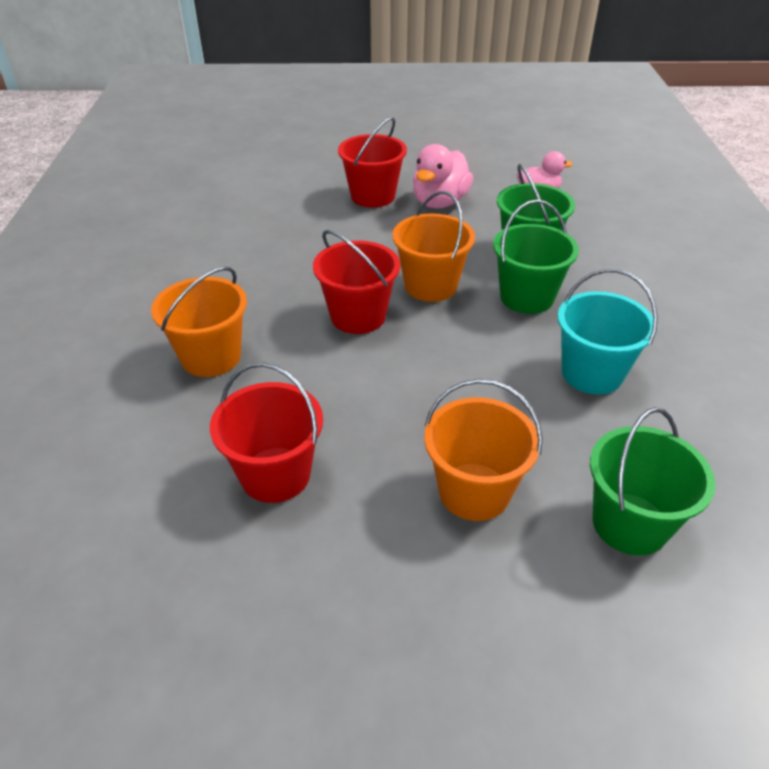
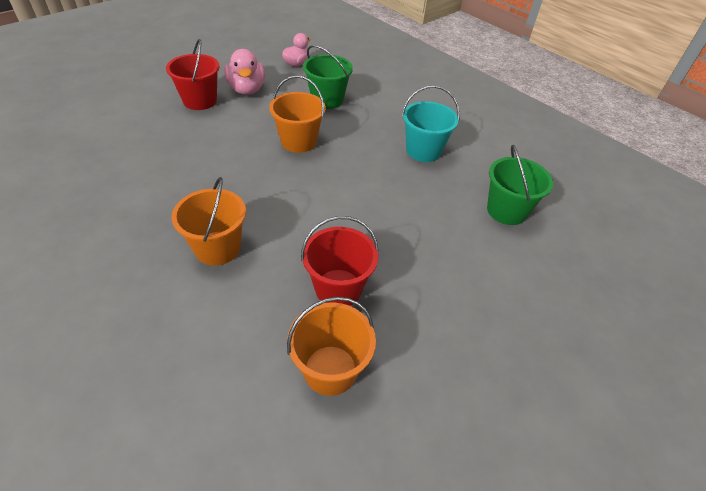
camera: 45 degrees left, 5 degrees up
red bucket [313,230,400,334] -> none
orange bucket [425,379,543,521] -> orange bucket moved to [287,297,376,396]
green bucket [493,200,579,314] -> none

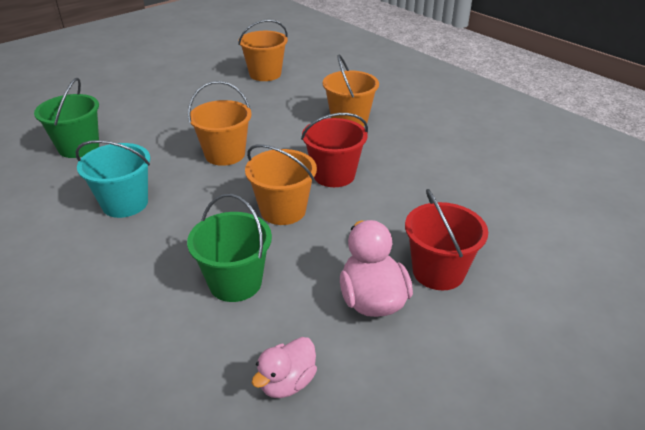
camera: 175 degrees left, 10 degrees down
red bucket [301,216,378,306] -> red bucket moved to [301,113,368,187]
none -> orange bucket [188,81,252,166]

